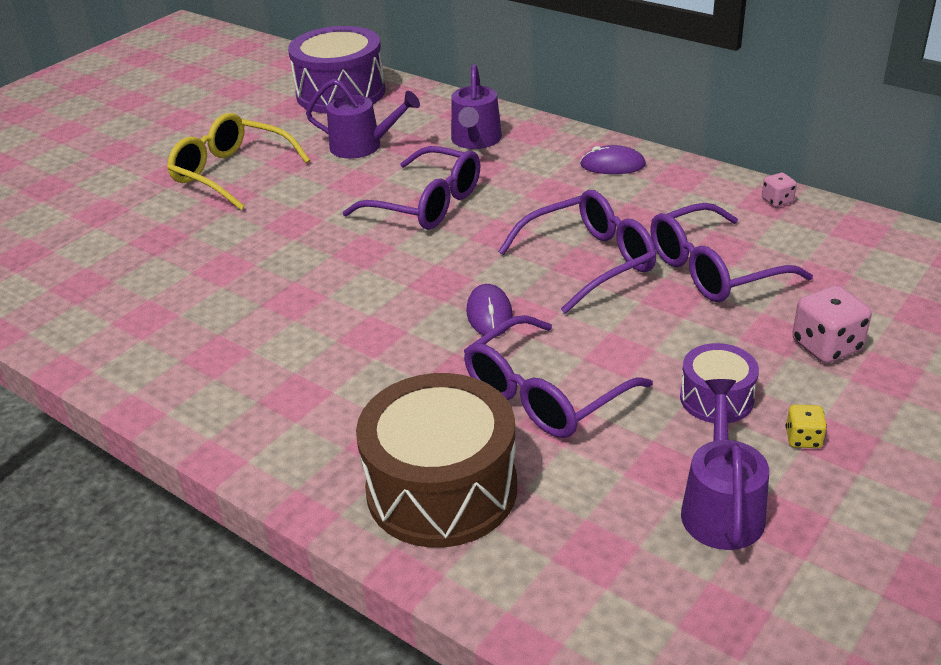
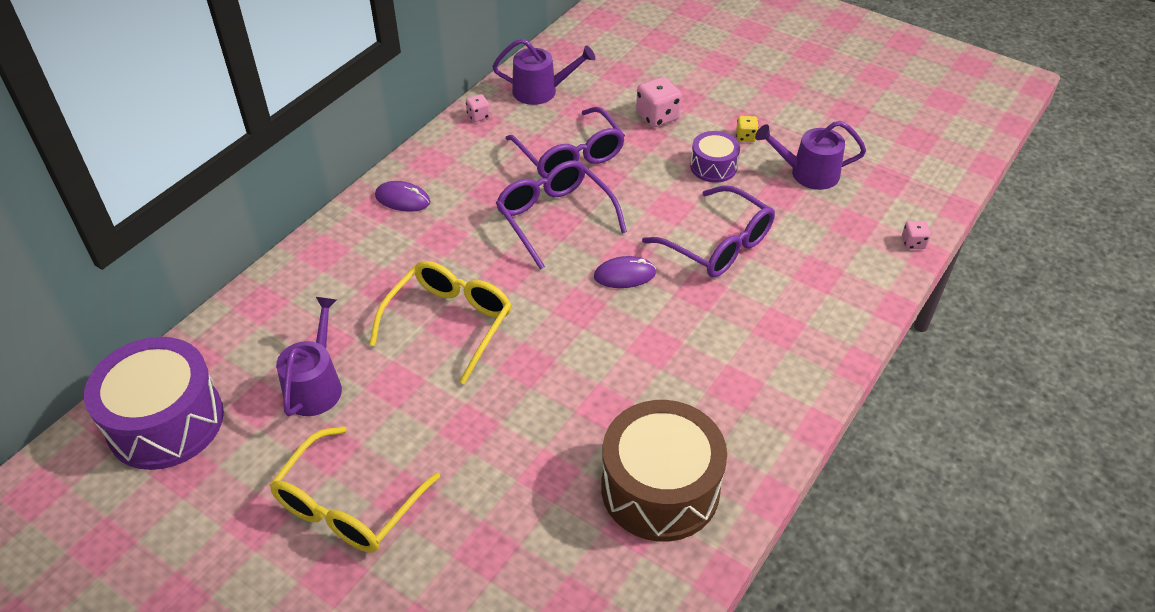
camera: 95 degrees left, 10 degrees up
purple glasses [343,146,481,230] -> yellow glasses [369,261,512,385]
brown drum [356,373,517,548] -> brown drum moved to [601,400,727,542]
purple watering can [451,64,502,149] -> purple watering can moved to [492,39,595,105]
purple mouse [580,145,646,174] -> purple mouse turned 75 degrees counterclockwise [375,181,430,212]
none -> pink dice [902,221,931,249]

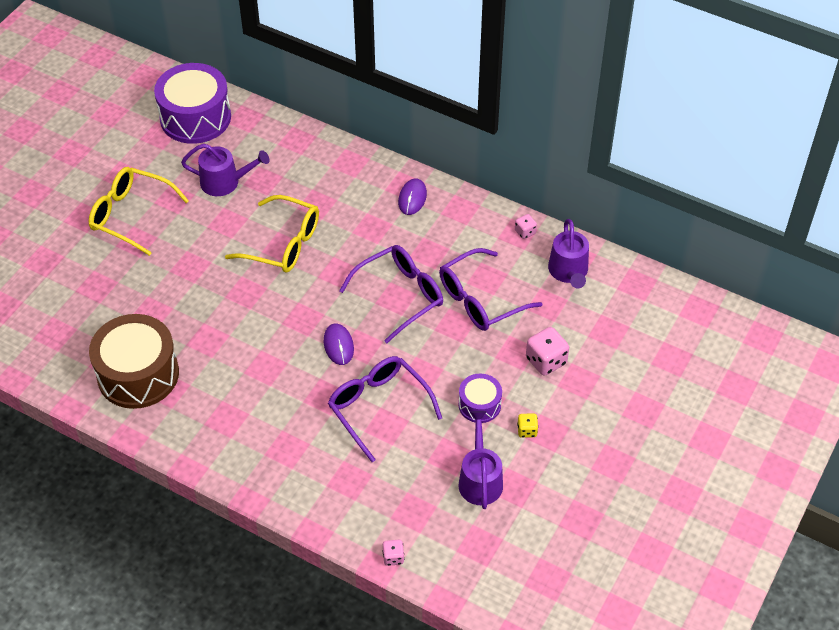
camera: 85 degrees right, 5 degrees up
purple glasses [642,185,775,277] -> purple glasses turned 105 degrees clockwise [328,356,442,462]

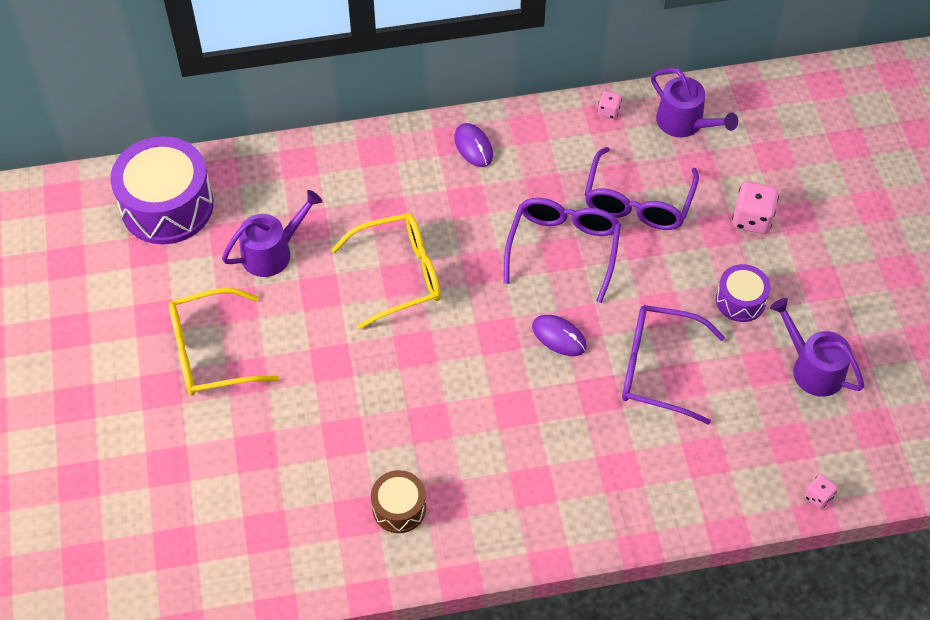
camera: 40 degrees left, 5 degrees up
brown drum [89,314,179,409] -> brown drum [371,470,426,533], size x0.52
yellow dice [517,414,538,438] -> none

